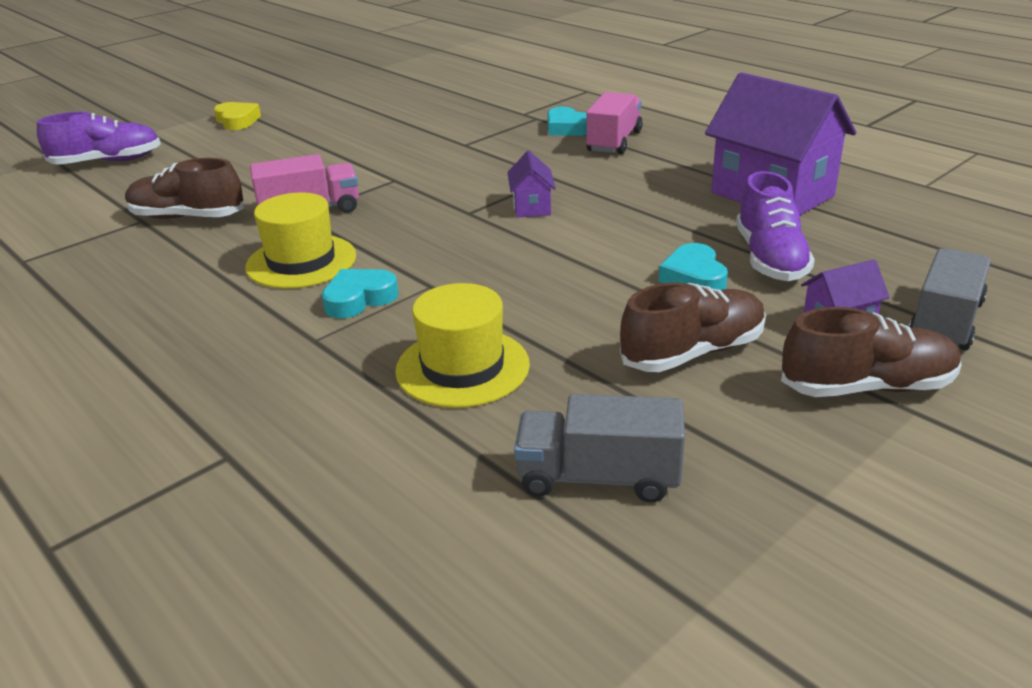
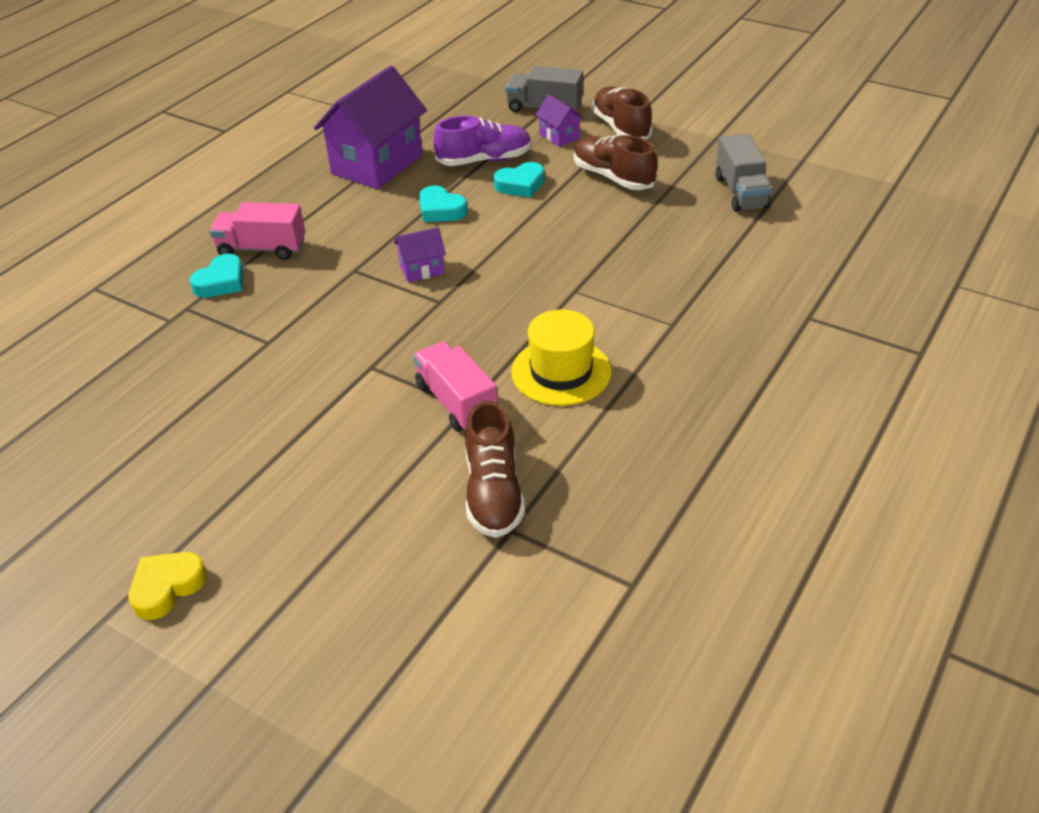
camera: 105 degrees left, 10 degrees up
purple shoe [37,112,161,165] -> none
turquoise heart [322,269,398,318] -> turquoise heart moved to [419,186,468,222]
yellow hat [395,283,530,408] -> none

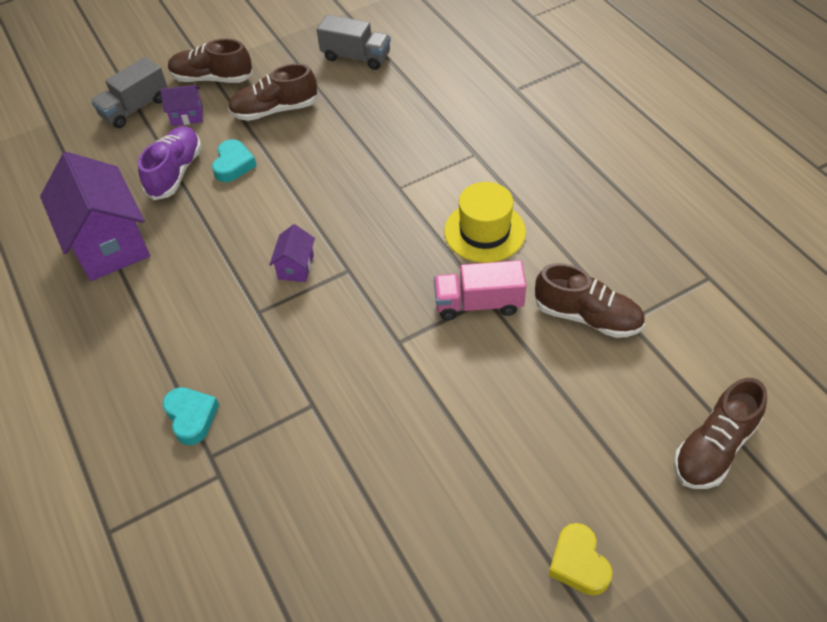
camera: 60 degrees left, 10 degrees up
pink truck [210,202,305,260] -> none
turquoise heart [419,186,468,222] -> none
none -> brown shoe [674,378,767,489]

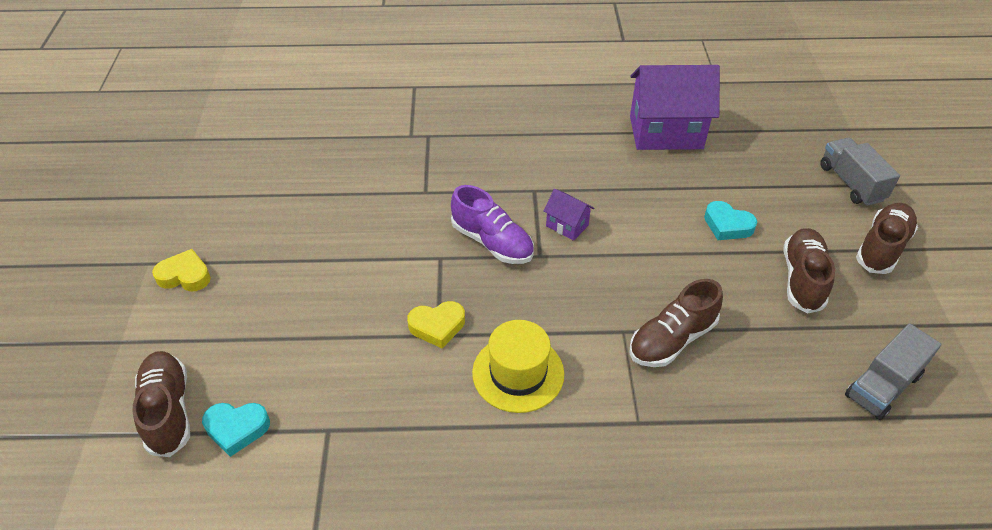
camera: 115 degrees right, 5 degrees down
purple shoe [138,126,202,200] -> purple shoe moved to [451,185,534,264]
purple house [160,85,203,126] -> none
turquoise heart [163,387,219,445] -> turquoise heart moved to [202,403,270,457]
pink truck [434,260,527,320] -> yellow heart [407,301,465,348]
brown shoe [535,263,645,338] -> brown shoe moved to [629,279,723,367]

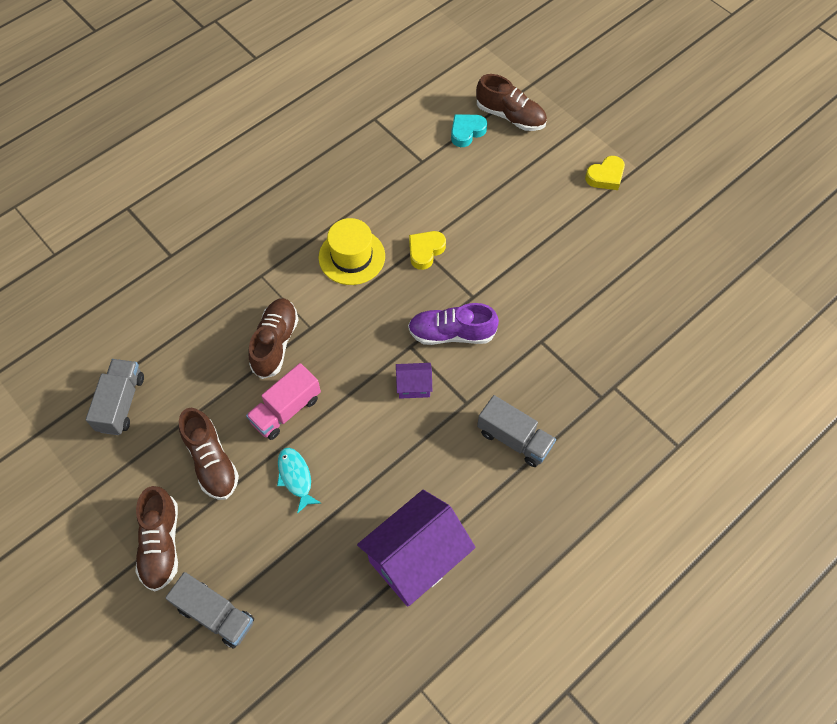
camera: 140 degrees right, 15 degrees up
turquoise heart [704,201,757,240] -> turquoise fish [277,448,321,514]
none -> pink truck [246,363,321,440]
none -> grey truck [477,395,556,467]

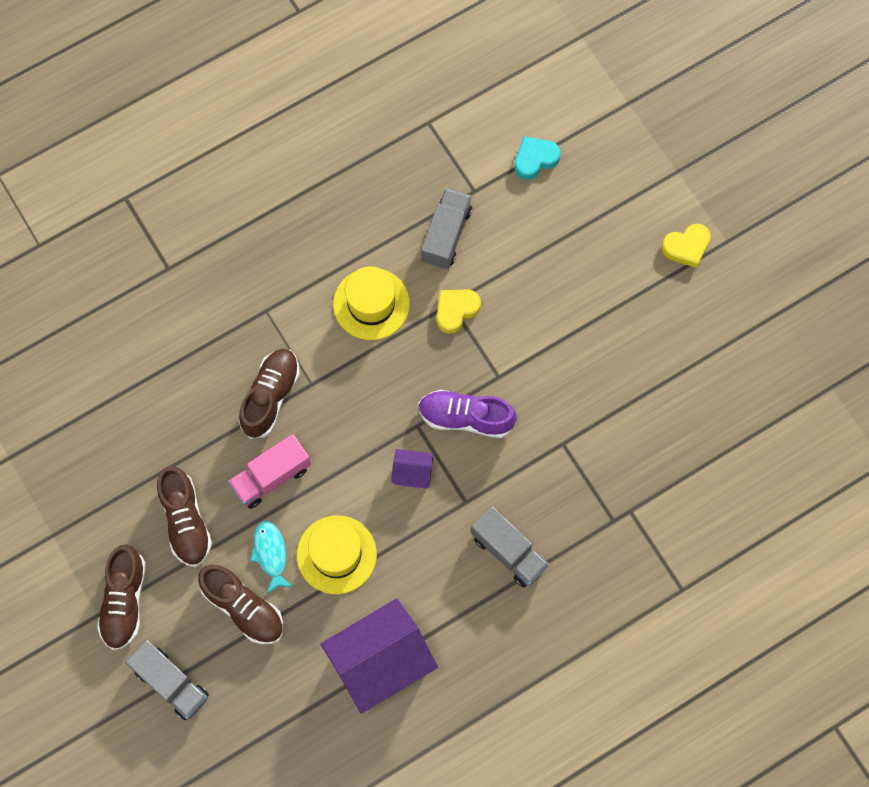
camera: 10 degrees right, 10 degrees up
grey truck [86,359,144,435] -> grey truck moved to [421,188,472,269]
brown shoe [476,74,547,131] -> brown shoe moved to [198,565,283,644]
none -> yellow hat [297,515,377,594]

